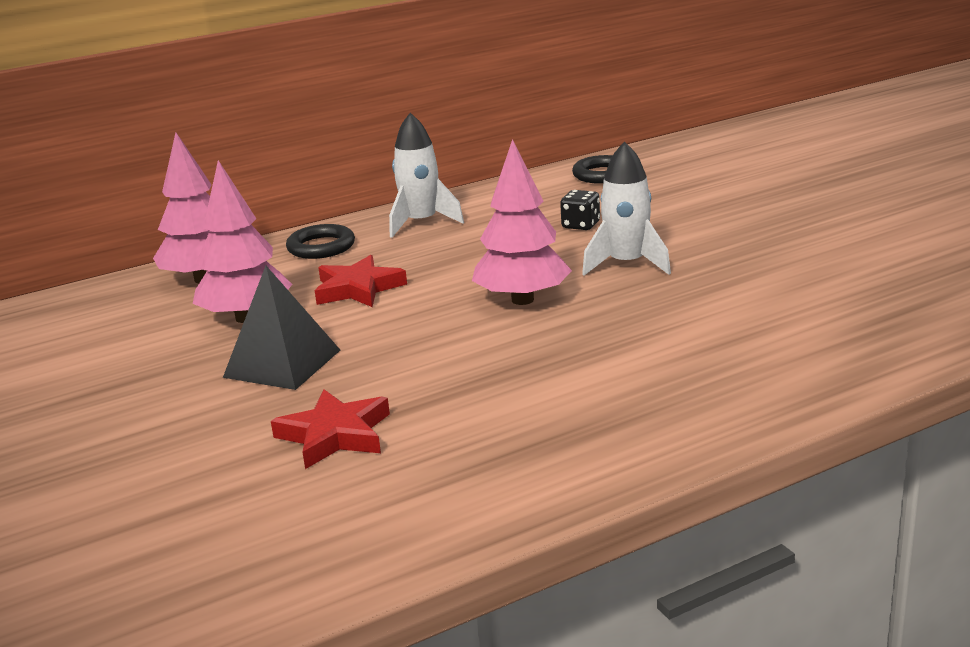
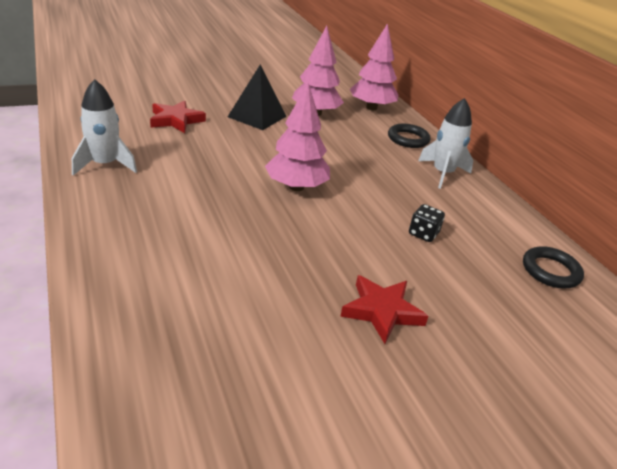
camera: 90 degrees right, 10 degrees up
red star [315,255,407,307] -> red star moved to [340,275,428,344]
white rocket [582,141,671,276] -> white rocket moved to [72,79,137,176]

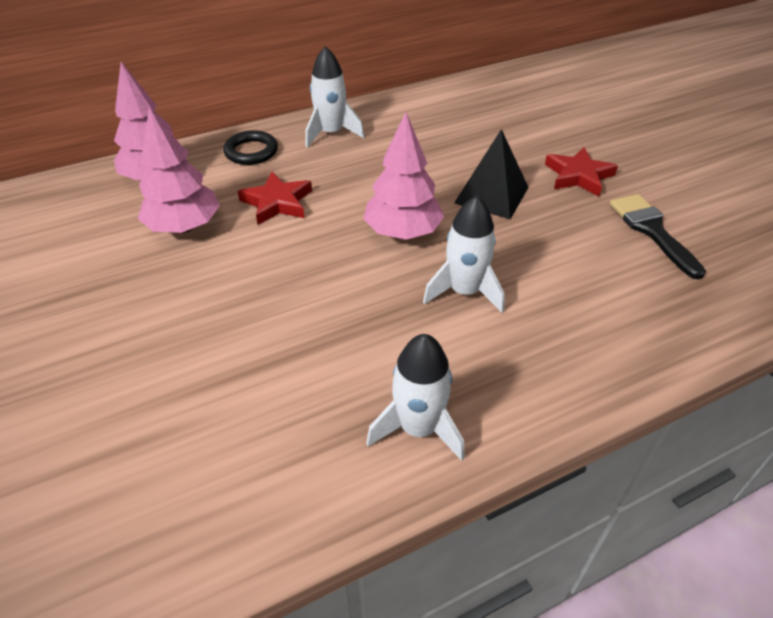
camera: 90 degrees left, 10 degrees up
red star [150,100,206,133] -> red star moved to [238,172,312,225]
black pyramid [228,64,286,130] -> black pyramid moved to [454,129,529,219]
black dice [409,204,445,242] -> none
black ring [523,246,584,289] -> none
none -> white rocket [423,195,505,313]
none -> black brush [610,194,706,279]

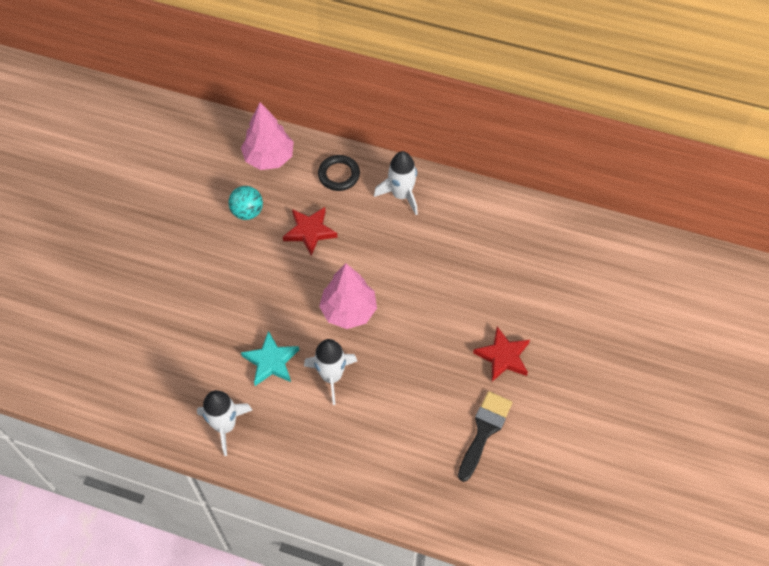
camera: 45 degrees right, 15 degrees up
pink tree [138,107,220,233] -> turquoise ball [228,186,263,220]
black pyramid [454,129,529,219] -> none
none -> turquoise star [241,331,299,386]

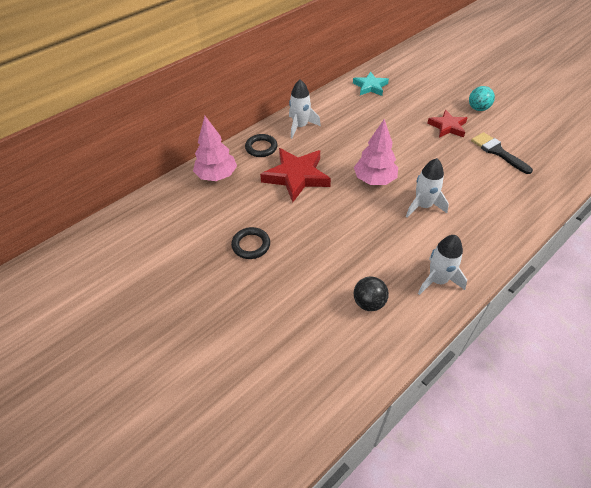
camera: 60 degrees left, 10 degrees down
turquoise ball [228,186,263,220] -> turquoise ball moved to [469,86,495,111]
turquoise star [241,331,299,386] -> turquoise star moved to [353,72,389,96]
red star [283,207,337,256] -> red star [260,148,331,202], size x1.61
none -> black ring [231,227,270,259]
none -> black ball [354,276,389,311]

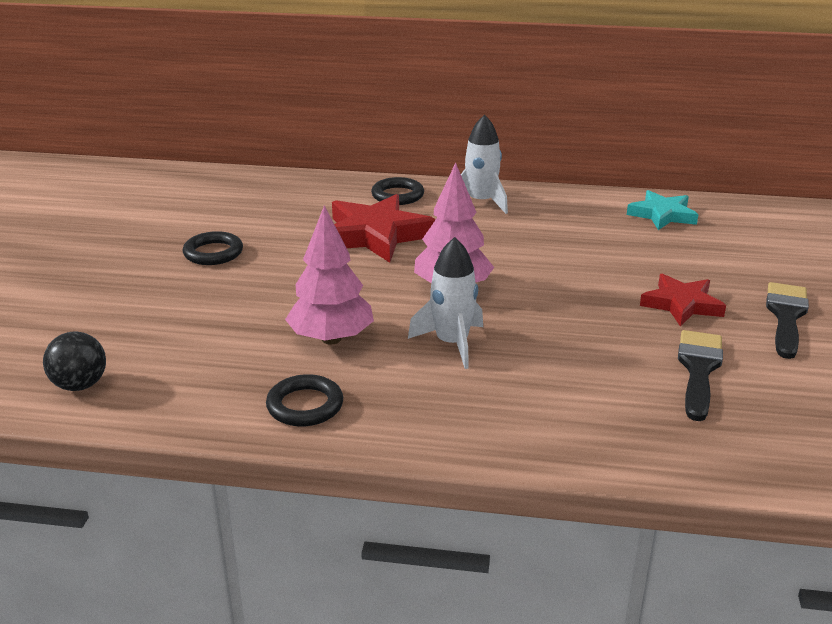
camera: 50 degrees right, 20 degrees down
pink tree [193,116,237,181] -> pink tree moved to [285,205,374,344]
black ball [354,276,389,311] -> black ball moved to [43,332,106,391]
white rocket [418,235,467,295] -> black ring [266,374,343,426]
turquoise ball [469,86,495,111] -> black brush [766,282,809,359]

